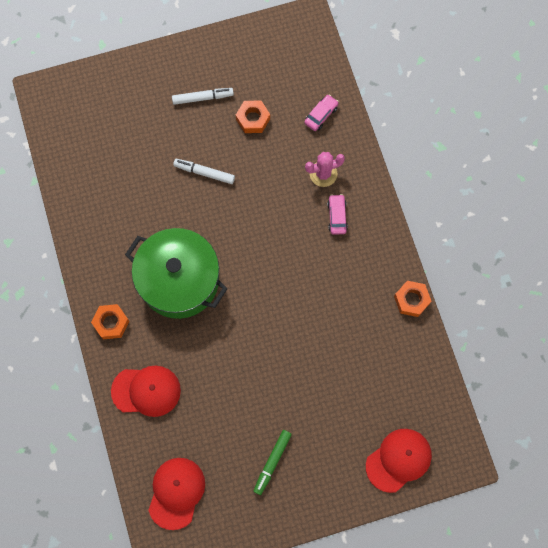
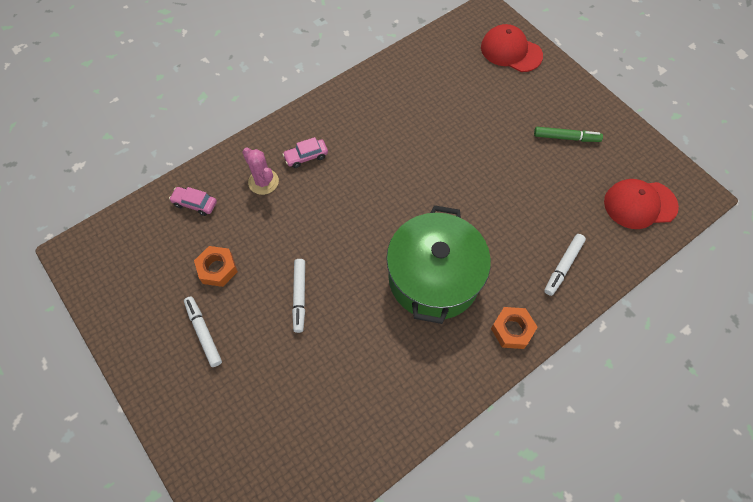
camera: 110 degrees left, 10 degrees down
red cap [111,366,181,417] -> white marker [544,234,586,296]
orange nut [394,281,431,317] -> none

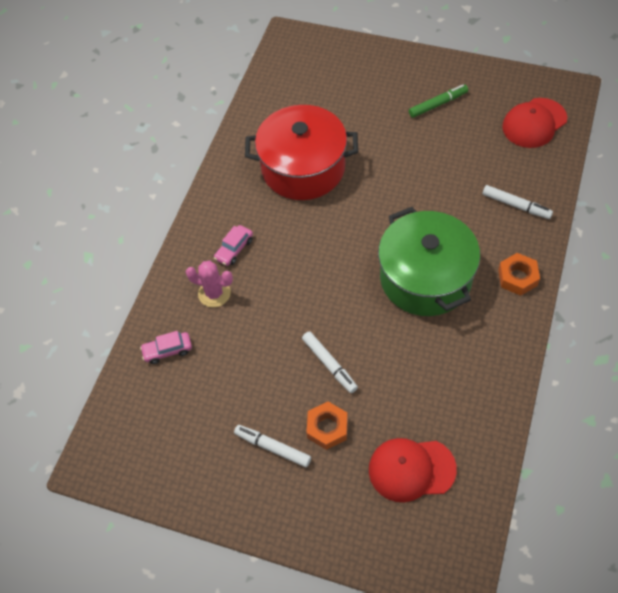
camera: 30 degrees left, 5 degrees down
orange nut [194,246,238,287] -> orange nut moved to [306,402,348,450]
red cap [481,24,543,72] -> red cap moved to [369,438,457,502]
white marker [544,234,586,296] -> white marker turned 60 degrees counterclockwise [483,185,553,219]
none -> red pot [245,105,358,200]

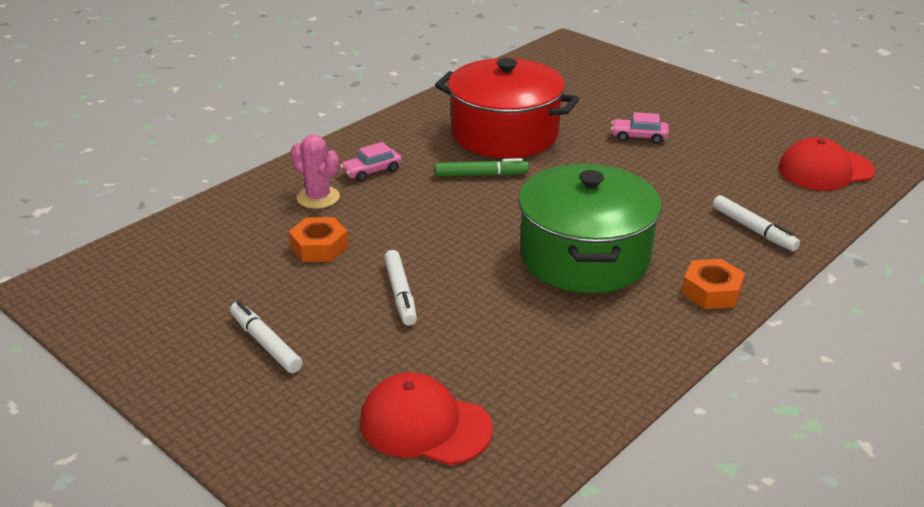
camera: 20 degrees right, 25 degrees down
pink car [140,331,192,364] -> pink car moved to [611,112,669,144]
orange nut [306,402,348,450] -> orange nut moved to [289,217,349,262]
green marker [409,84,468,118] -> green marker moved to [435,158,529,177]

